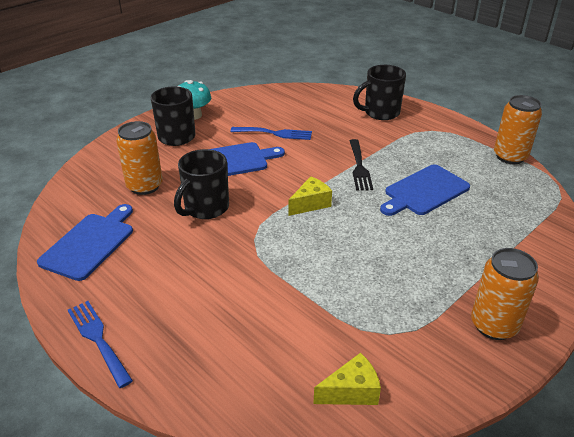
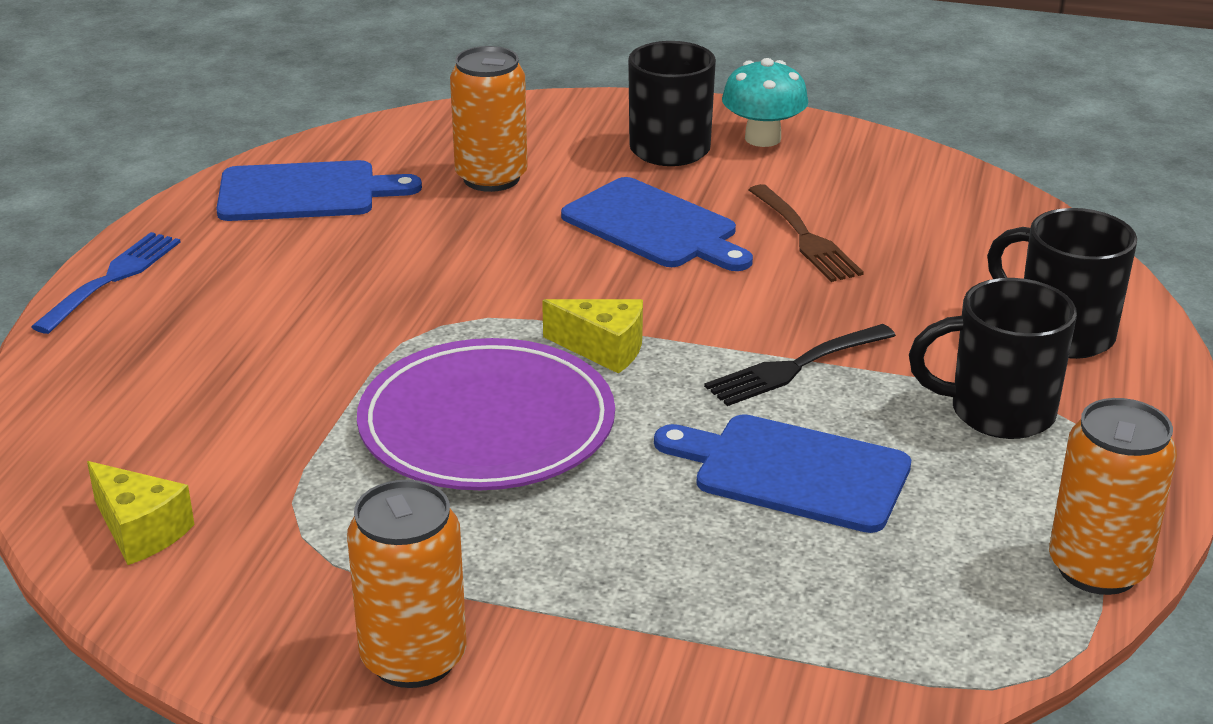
camera: 60 degrees right, 5 degrees down
black mug [174,149,229,219] -> black mug moved to [909,278,1077,439]
blue fork [231,127,312,140] -> brown fork [749,184,864,282]
none -> purple plate [357,338,615,490]

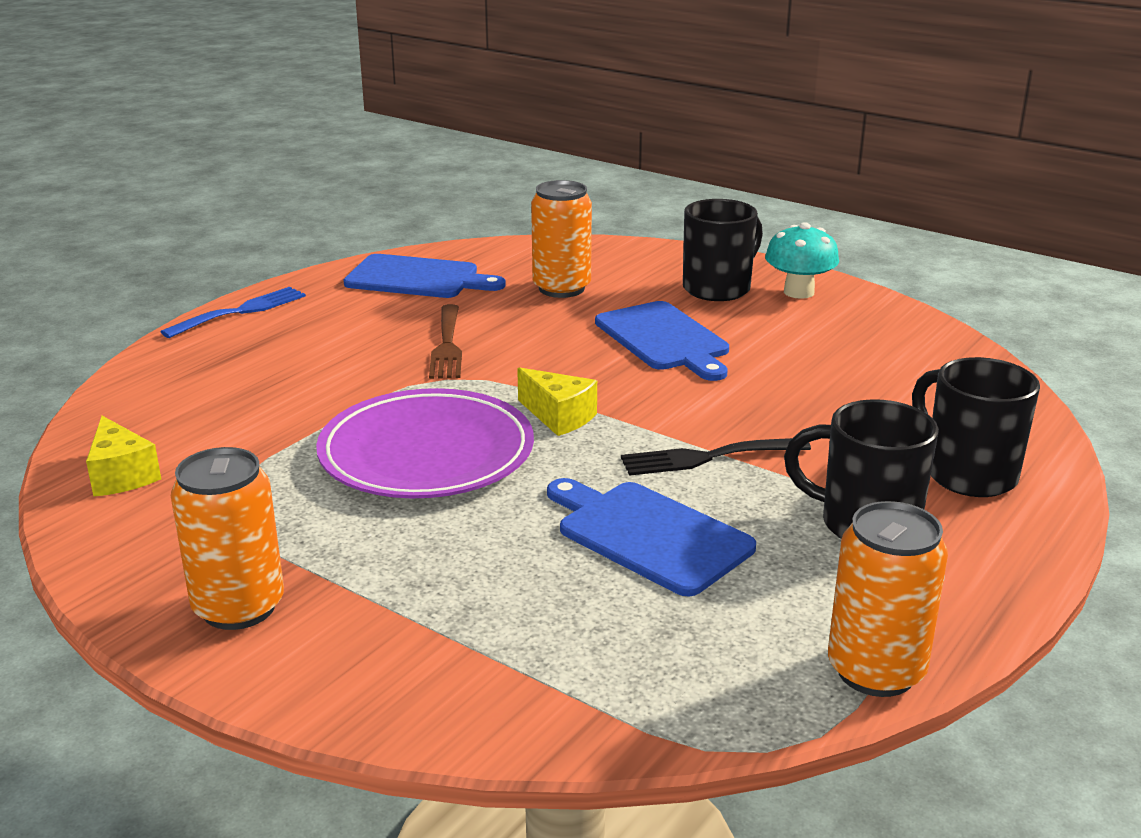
camera: 20 degrees right, 5 degrees down
brown fork [749,184,864,282] -> brown fork moved to [429,304,462,379]

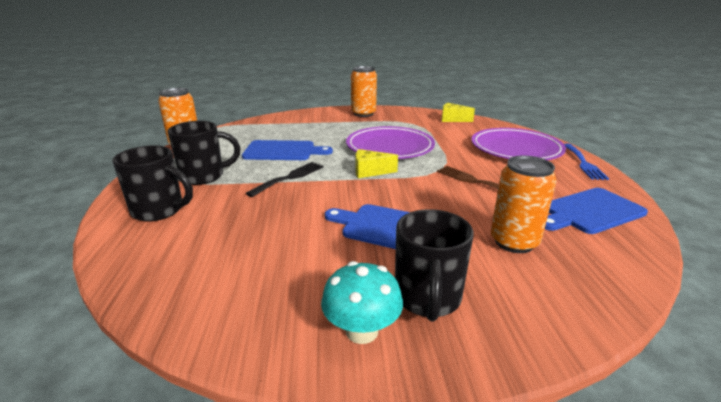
camera: 140 degrees right, 0 degrees up
none -> purple plate [471,128,566,160]

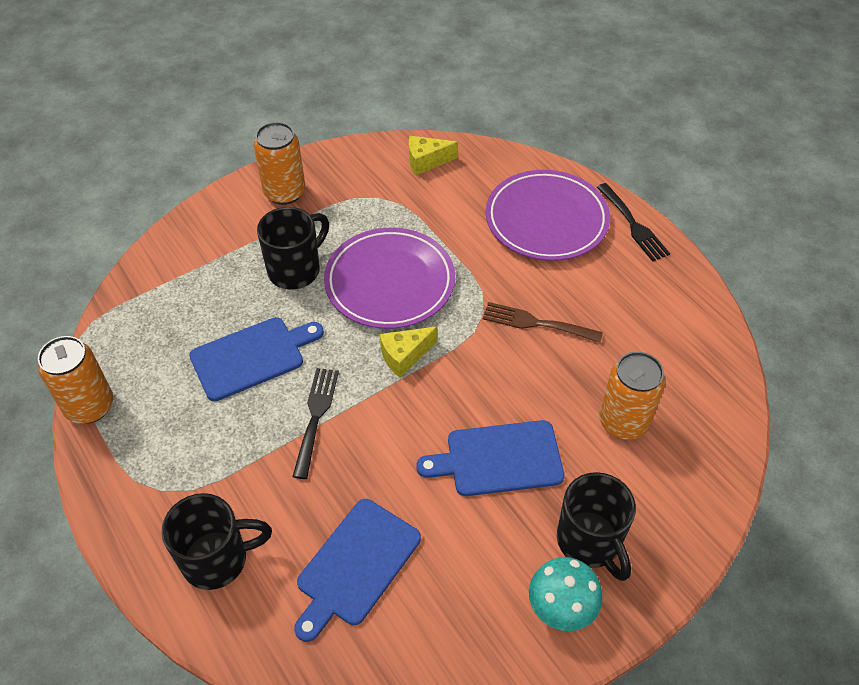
camera: 30 degrees left, 25 degrees up
black mug [168,121,240,185] -> black mug moved to [257,207,329,290]
blue cutting board [545,188,648,234] -> blue cutting board moved to [294,499,421,642]
blue fork [564,144,609,180] -> black fork [597,183,670,261]

